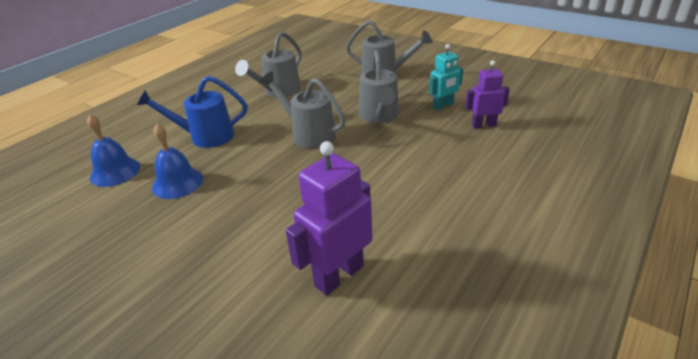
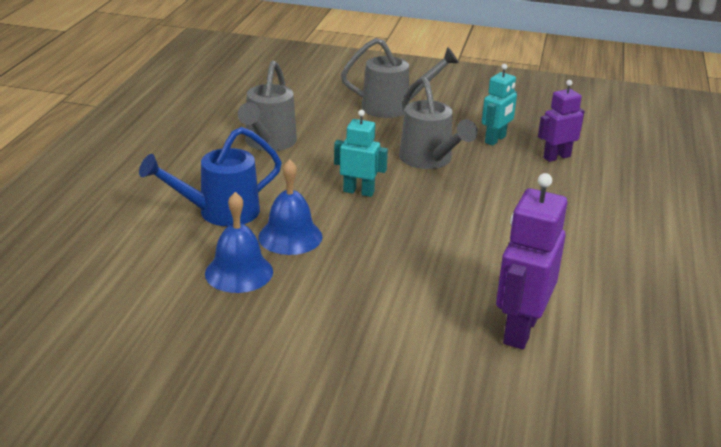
camera: 25 degrees left, 5 degrees down
blue bell [87,114,140,187] -> blue bell moved to [258,159,322,255]
grey watering can [259,71,346,148] -> turquoise robot [334,110,388,197]

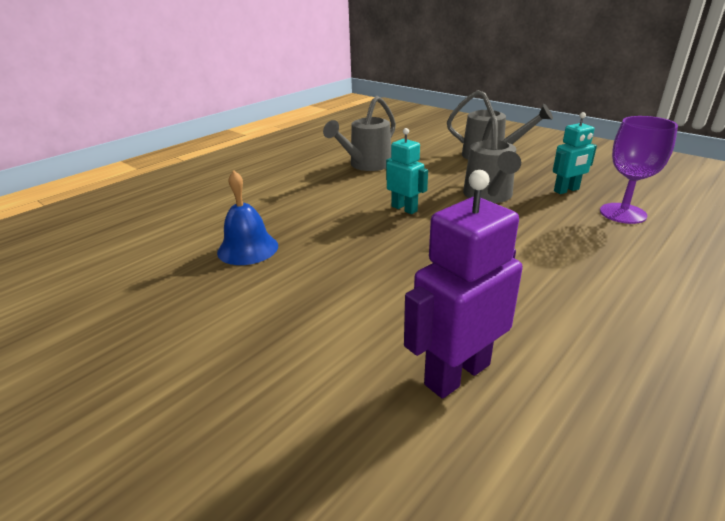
camera: 30 degrees right, 0 degrees up
blue watering can [139,127,282,226] -> none
blue bell [258,159,322,255] -> none
purple robot [538,80,584,162] -> purple goblet [600,116,678,224]

